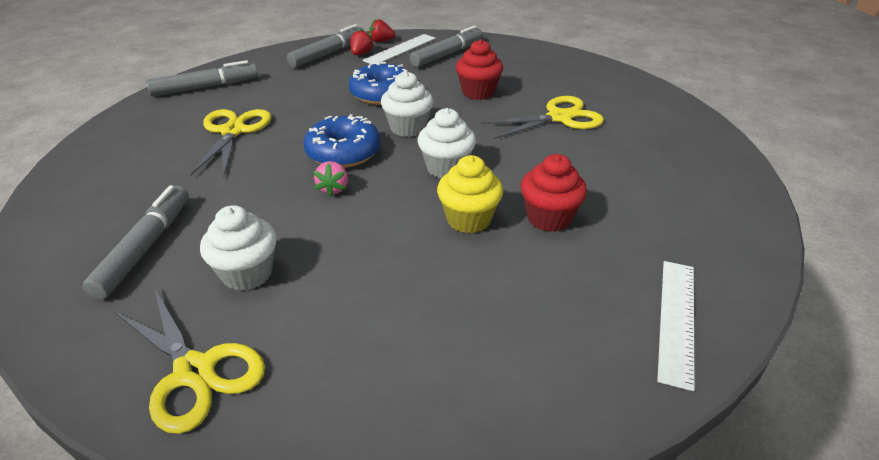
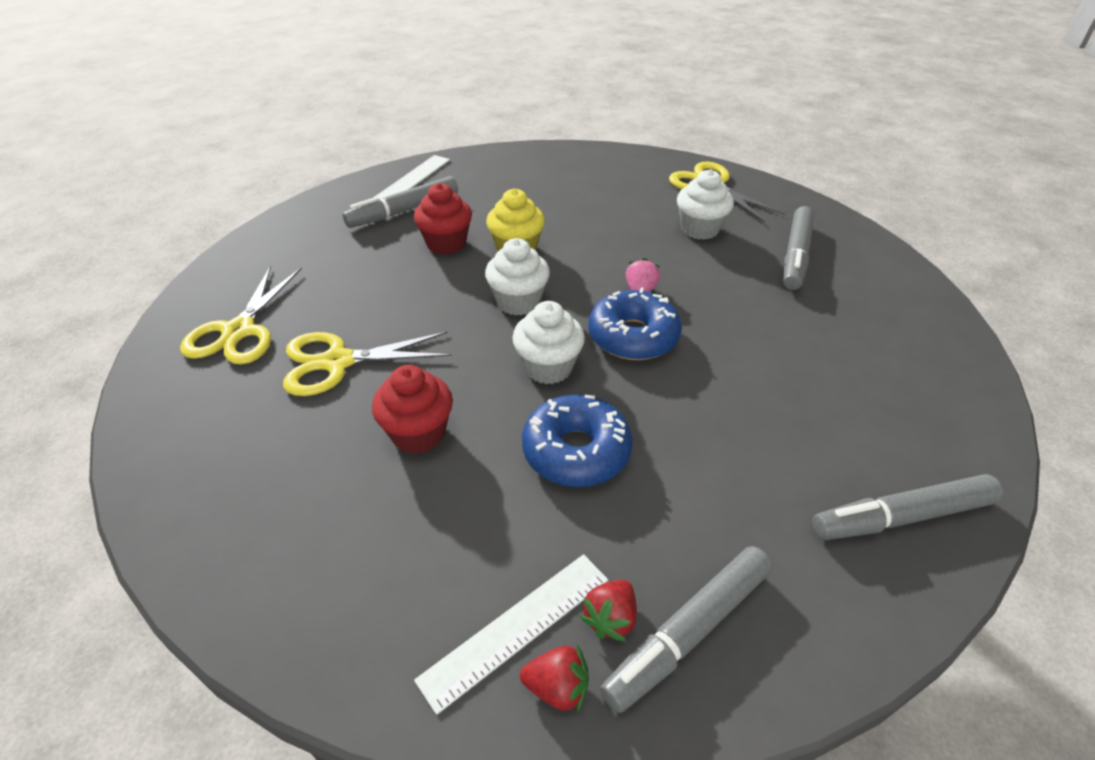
camera: 170 degrees left, 5 degrees up
yellow scissors [190,109,271,178] -> yellow scissors moved to [180,266,302,365]
grey marker [410,26,483,67] -> grey marker moved to [343,176,458,228]

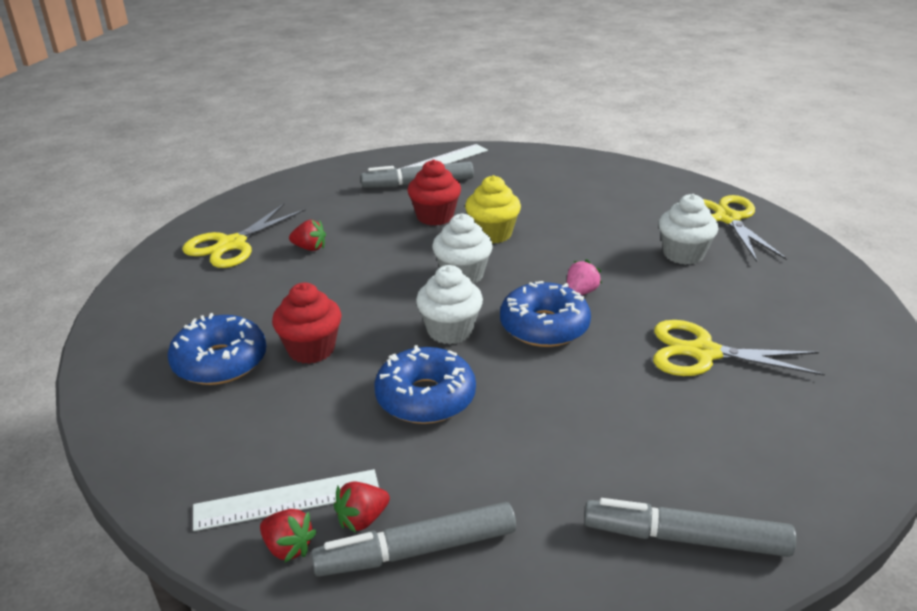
camera: 25 degrees right, 10 degrees down
yellow scissors [283,332,452,396] -> yellow scissors moved to [653,320,825,376]
grey marker [783,206,814,290] -> none
none -> blue donut [168,313,266,385]
none -> red strawberry [289,220,326,251]

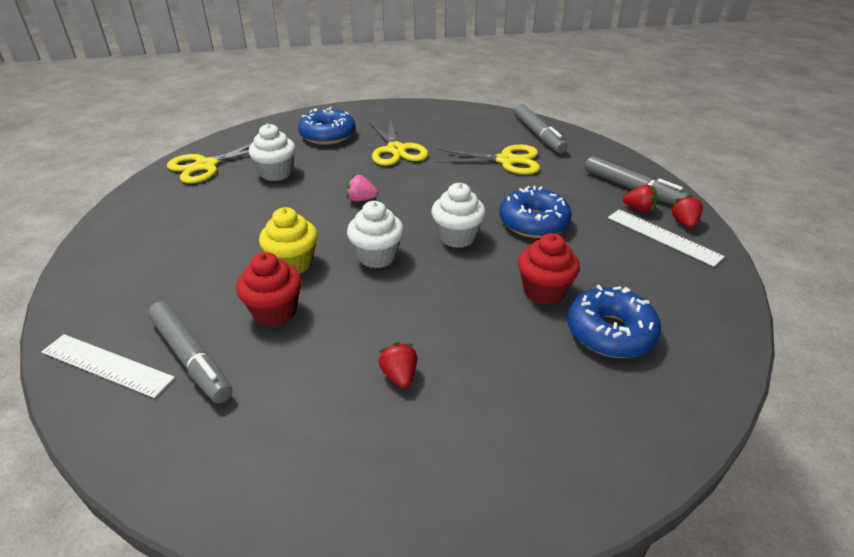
camera: 120 degrees left, 5 degrees up
yellow scissors [182,204,306,268] -> yellow scissors moved to [435,144,540,175]
blue donut [500,281,591,347] -> blue donut moved to [298,107,356,145]

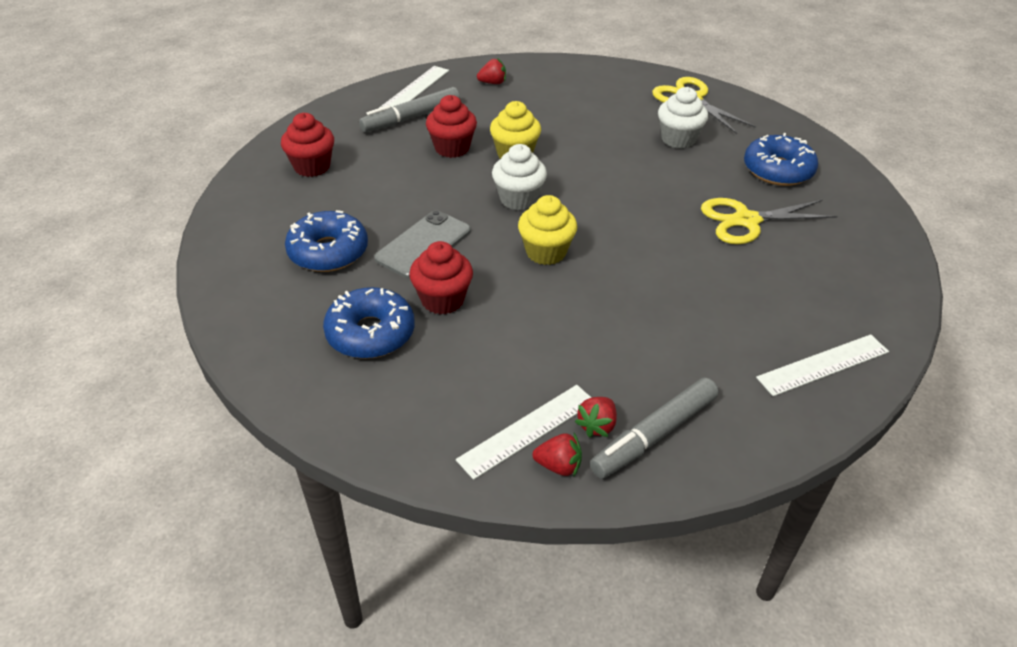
camera: 95 degrees right, 5 degrees up
pink strawberry [346,174,378,202] -> none
red strawberry [378,342,417,388] -> red strawberry moved to [477,59,506,84]
white cupcake [431,183,486,248] -> yellow cupcake [518,195,577,265]
yellow scissors [435,144,540,175] -> none
blue donut [499,186,572,238] -> blue donut moved to [285,210,368,272]
grey marker [514,104,567,154] -> white ruler [756,334,889,396]
none -> red cupcake [281,113,334,177]
none -> grey phone [374,210,471,279]

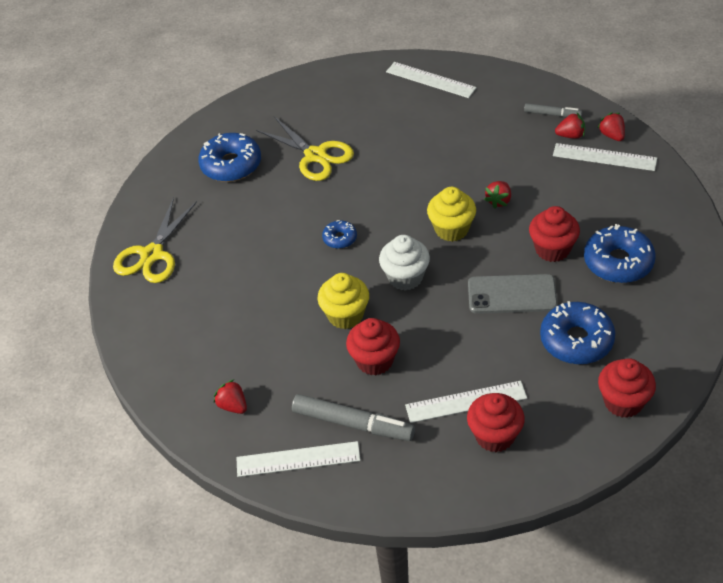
camera: 120 degrees left, 5 degrees up
grey marker [590,377,719,479] -> grey marker [524,103,582,117], size x0.57
white cupcake [658,87,708,149] -> none
none -> blue donut [322,220,357,249]
none -> white ruler [405,381,527,423]
none -> red strawberry [484,181,511,209]
none -> red cupcake [598,358,656,418]

